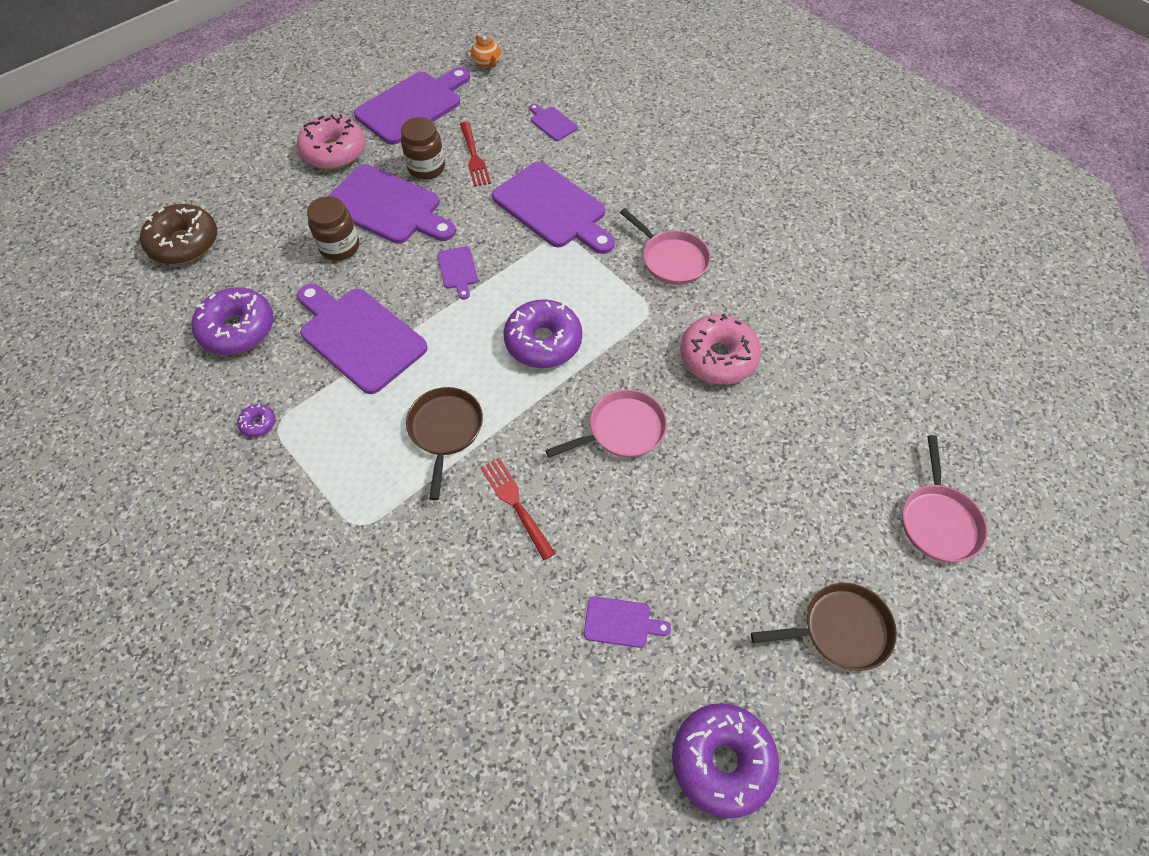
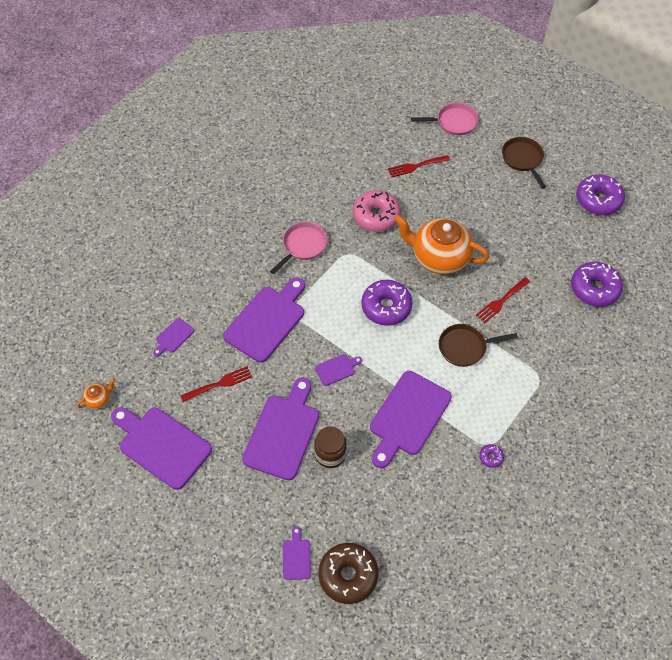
camera: 100 degrees left, 0 degrees up
purple donut [192,287,274,355] -> purple donut moved to [571,262,623,307]
pink donut [297,114,365,169] -> none
brown jar [401,117,445,180] -> none
pink pan [545,390,667,458] -> orange teapot [394,215,489,274]
purple cutting board [584,596,671,648] -> purple cutting board moved to [283,527,311,580]
none -> red fork [388,155,450,177]

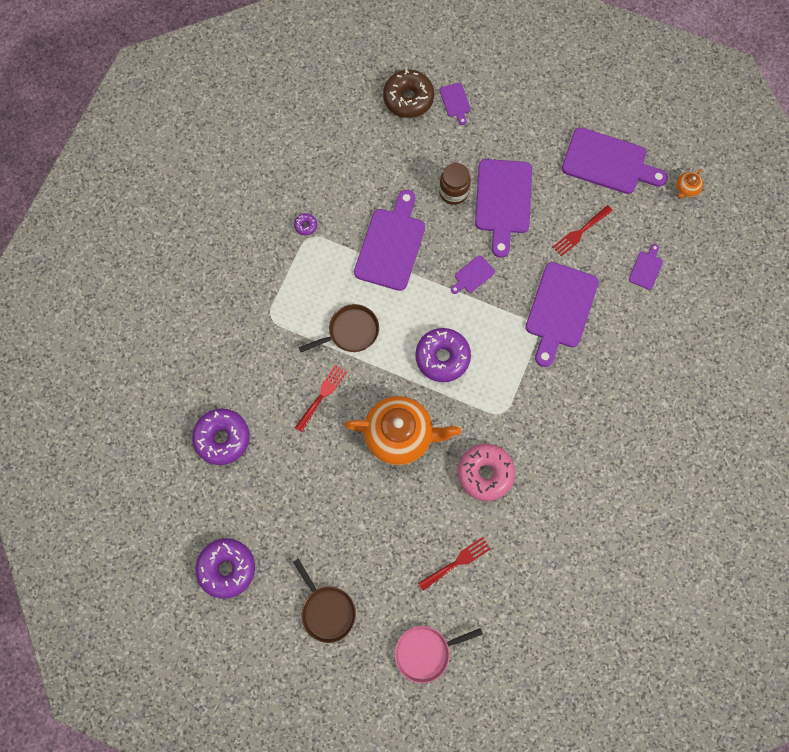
camera: 165 degrees right, 15 degrees up
pink pan [270,222,327,274] -> none

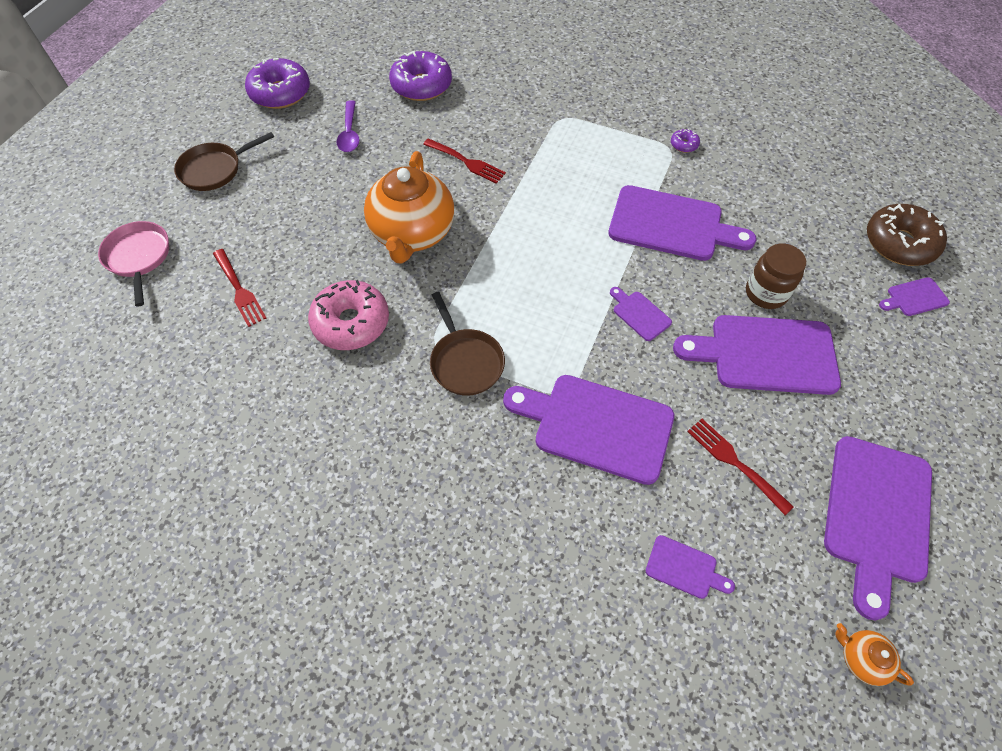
camera: 90 degrees right, 15 degrees down
brown pan [299,304,379,352] -> brown pan moved to [430,292,505,396]
purple donut [415,328,471,382] -> none
none -> purple spoon [337,100,359,152]

